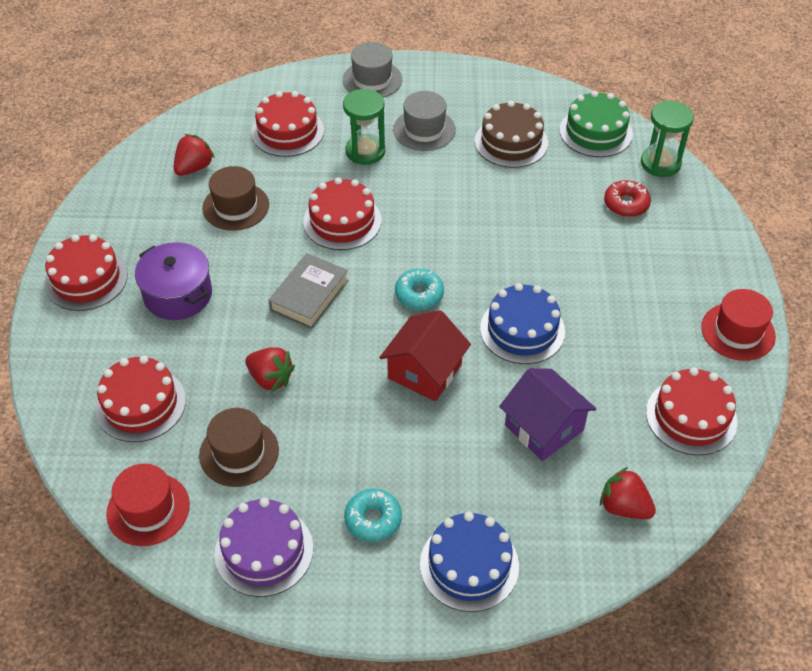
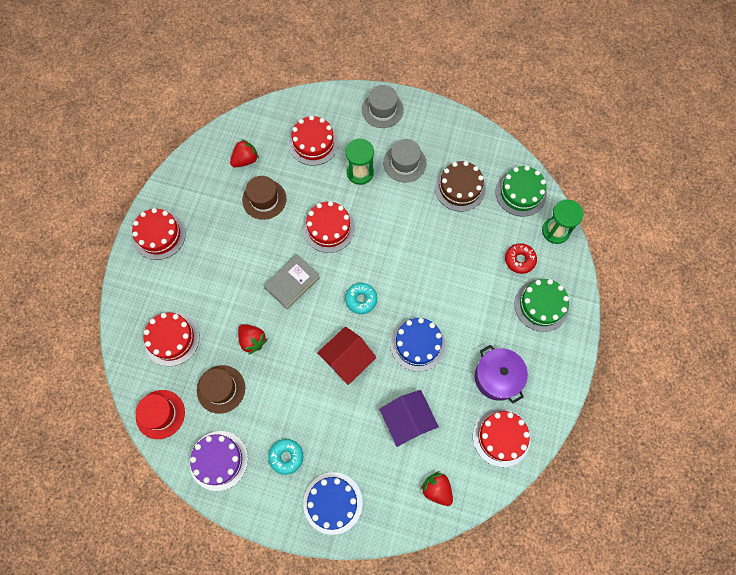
camera: 15 degrees right, 20 degrees up
purple pot [135,242,212,320] -> purple pot moved to [475,345,528,403]
red hat [701,289,776,361] -> none
none -> green cake [514,279,569,332]

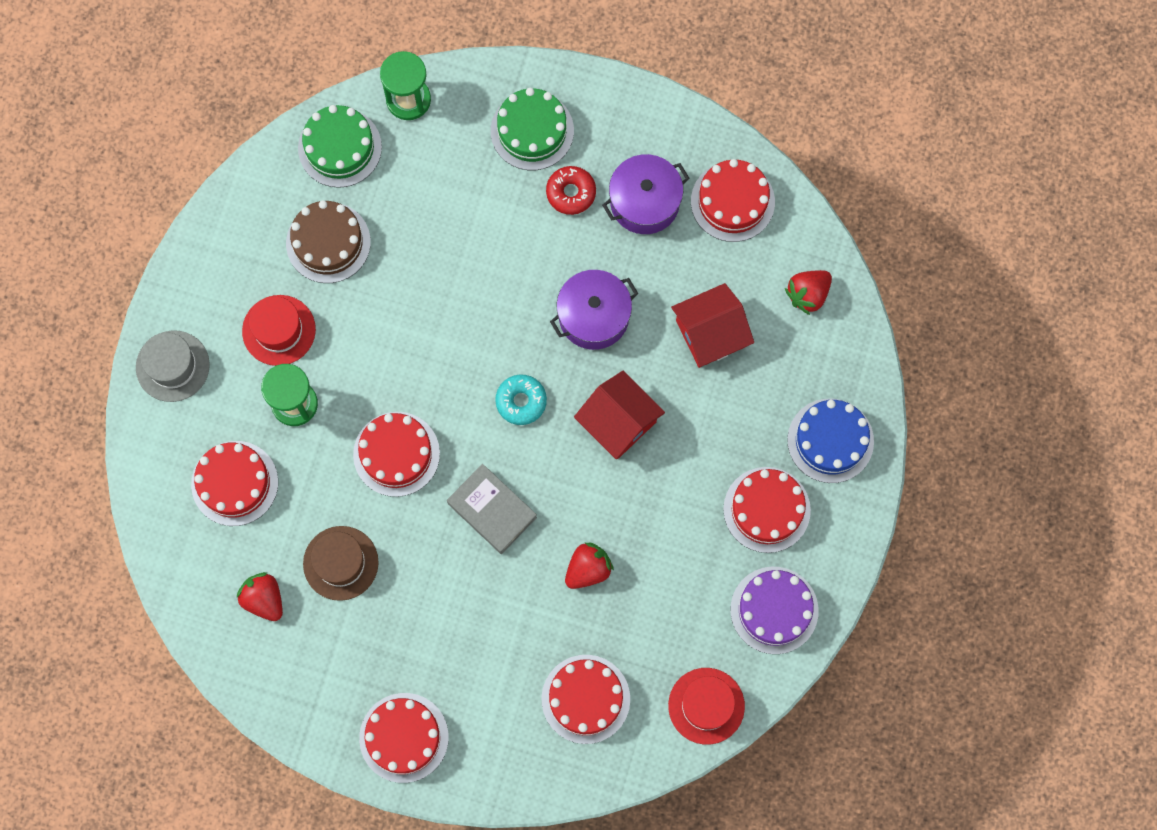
camera: 90 degrees left, 5 degrees up
brown hat [197,365,245,414] -> none
turquoise donut [268,439,303,475] -> red cake [723,467,811,553]
purple house [379,390,439,447] -> red house [671,283,754,368]
grey hat [383,139,427,183] -> red hat [242,295,316,366]
blue cake [390,318,445,372] -> purple pot [550,270,638,350]
red donut [505,243,537,274] -> red donut moved to [546,166,596,215]

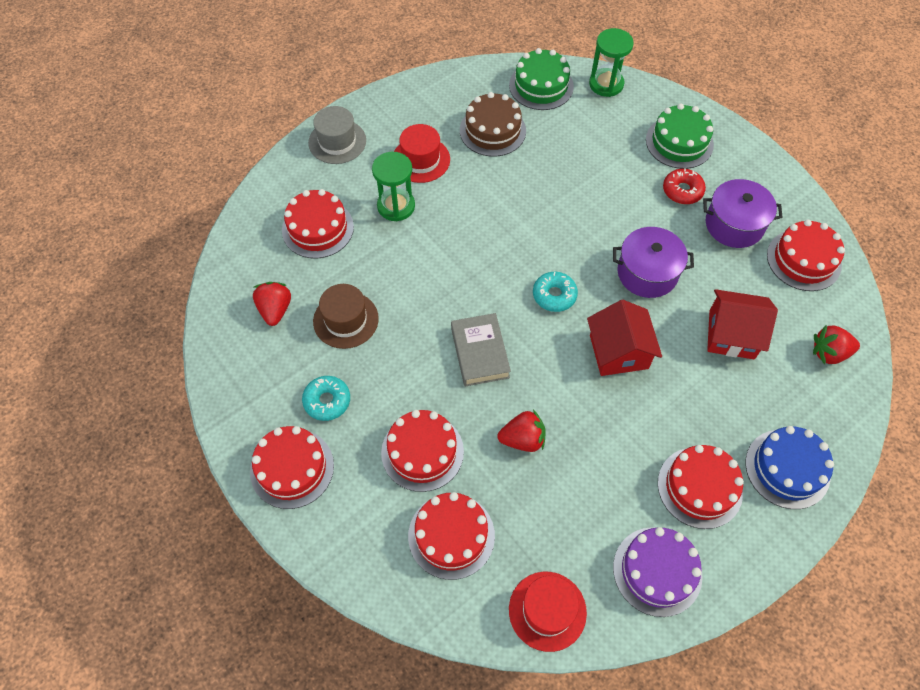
camera: 35 degrees right, 15 degrees down
red cake [353,412,440,497] -> red cake moved to [381,410,464,492]
none -> turquoise donut [302,376,350,421]

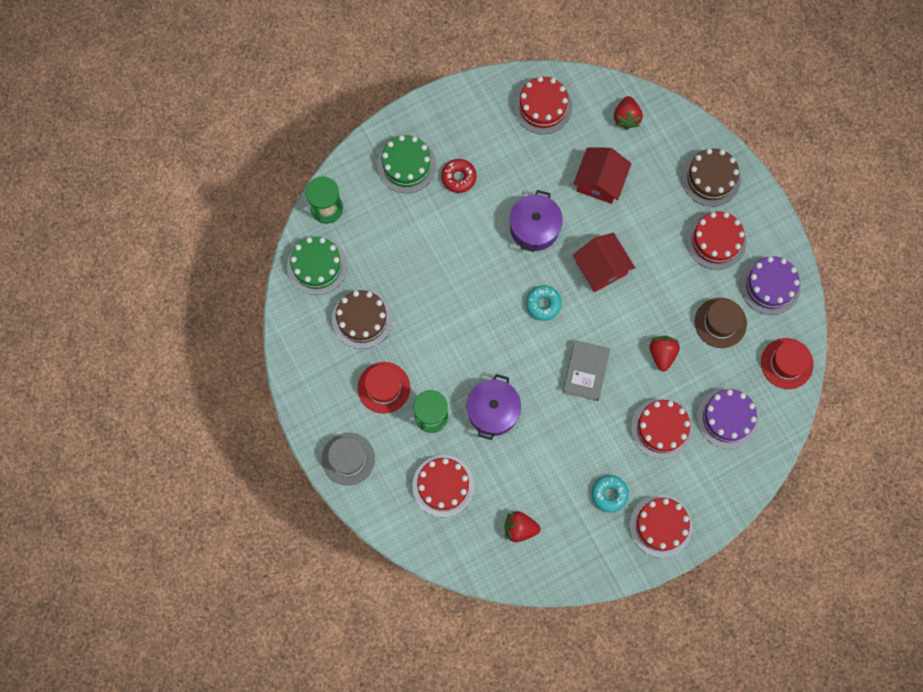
camera: 80 degrees left, 15 degrees up
brown hat [313,284,379,349] -> brown hat moved to [695,298,747,348]
red cake [408,492,495,580] -> purple cake [697,388,759,449]
grey book [451,313,511,386] -> grey book turned 75 degrees counterclockwise [563,340,610,401]
red house [587,300,662,376] -> red house turned 60 degrees clockwise [573,233,635,292]
purple pot [703,179,783,248] -> purple pot moved to [467,374,521,440]
blue cake [745,426,834,509] -> brown cake [681,148,741,207]

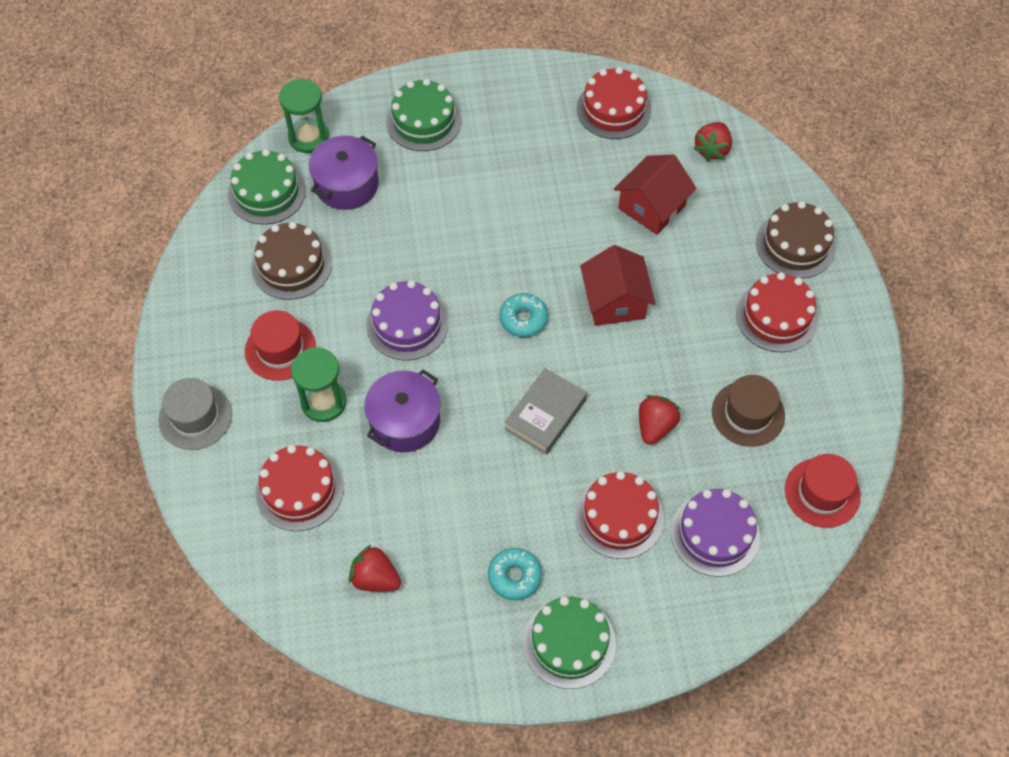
camera: 20 degrees right, 15 degrees down
red donut [441,159,477,193] -> none
purple pot [510,190,563,252] -> purple pot moved to [309,136,379,210]
red cake [630,495,692,558] -> green cake [523,597,616,689]
purple cake [740,256,801,315] -> purple cake moved to [366,280,448,360]

